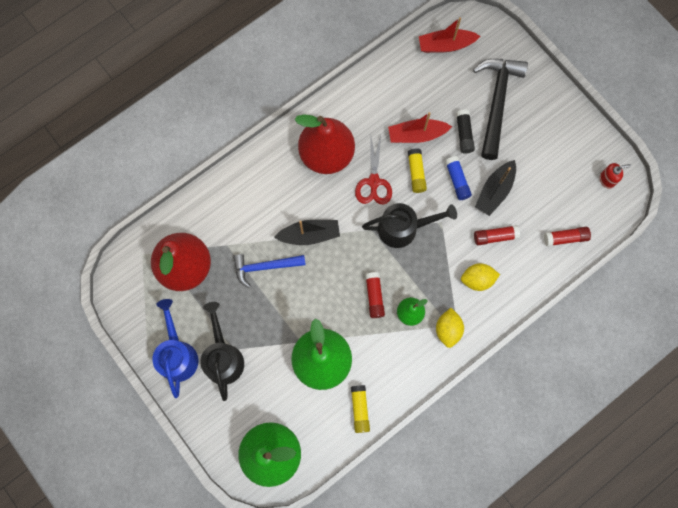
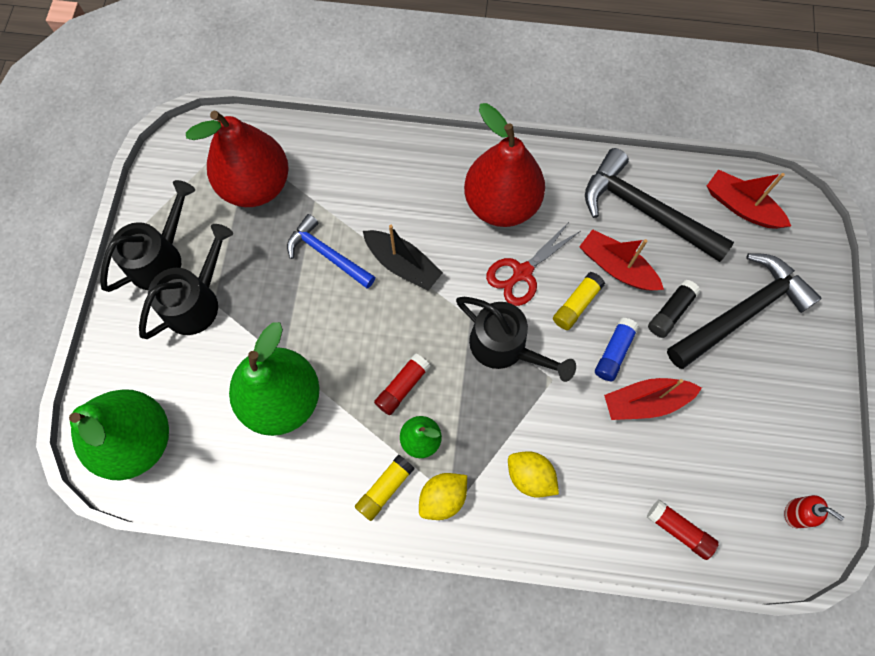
camera: 45 degrees right, 5 degrees down
blue watering can [152,299,198,398] -> black watering can [100,180,195,292]
yellow glue stick [351,385,370,433] -> yellow glue stick moved to [355,455,415,521]
red glue stick [474,225,520,245] -> none
black boat [475,160,516,216] -> red boat [604,378,702,420]
none -> black hammer [585,148,734,262]

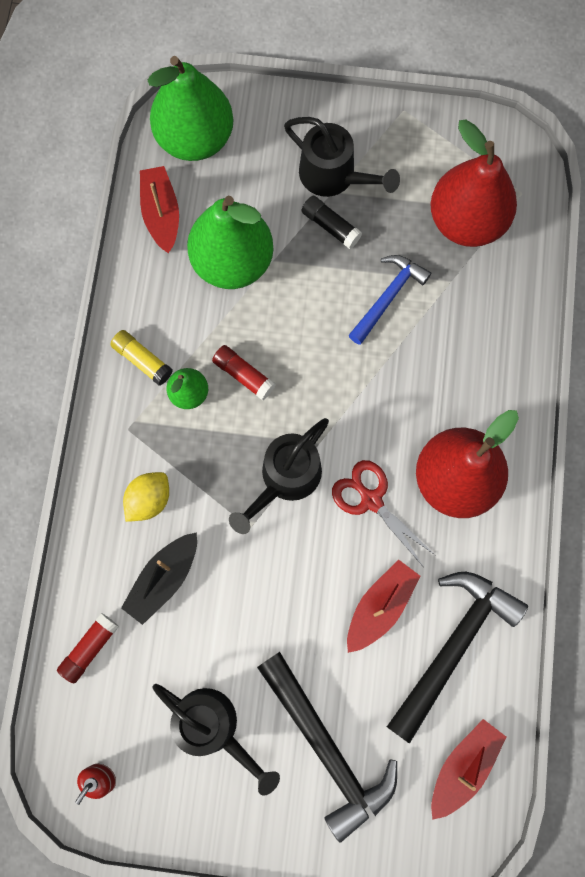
camera: 90 degrees right, 5 degrees up
black watering can [100,180,195,292] -> black watering can moved to [153,684,280,796]
black boat [363,225,443,291] -> black boat moved to [121,532,197,625]
yellow lemon [419,473,467,520] -> none
yellow glue stick [553,272,605,330] -> none
blue glue stick [595,317,639,381] -> none
red boat [604,378,702,420] -> red boat moved to [140,166,179,253]
black glue stick [648,280,701,338] -> black glue stick moved to [301,196,362,249]

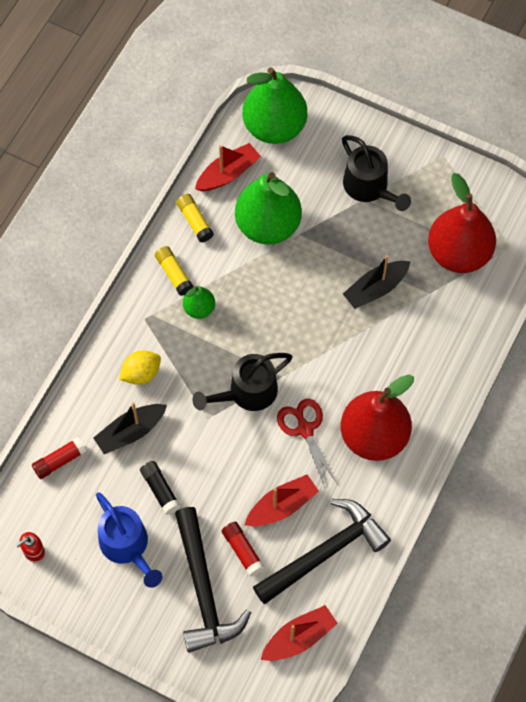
camera: 20 degrees right, 10 degrees down
red boat [140,166,179,253] -> red boat turned 45 degrees clockwise [195,143,261,191]
black watering can [153,684,280,796] -> blue watering can [96,492,162,588]
red glue stick [212,345,275,400] -> red glue stick moved to [222,522,265,577]
black glue stick [301,196,362,249] -> black glue stick moved to [140,461,181,515]
blue hammer [349,255,431,345] -> black boat [343,255,411,309]
none -> yellow glue stick [176,194,214,243]

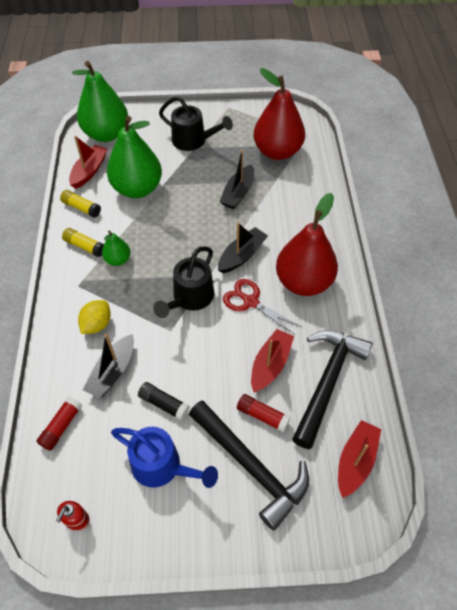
camera: 30 degrees left, 10 degrees down
none -> black boat [218,223,268,273]

